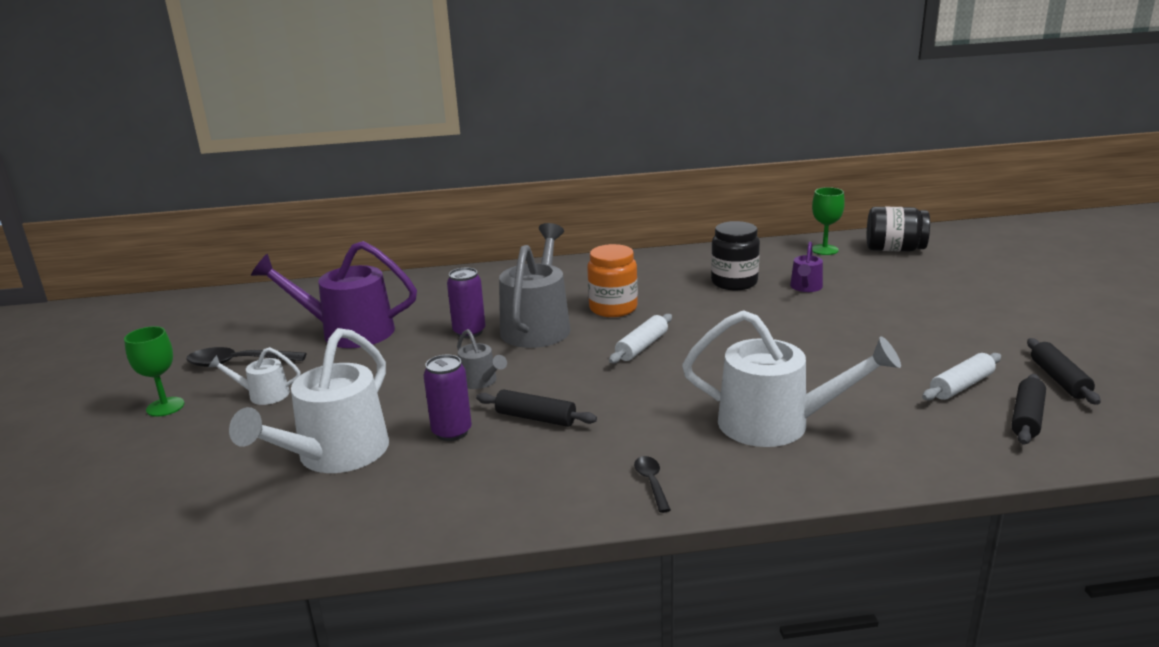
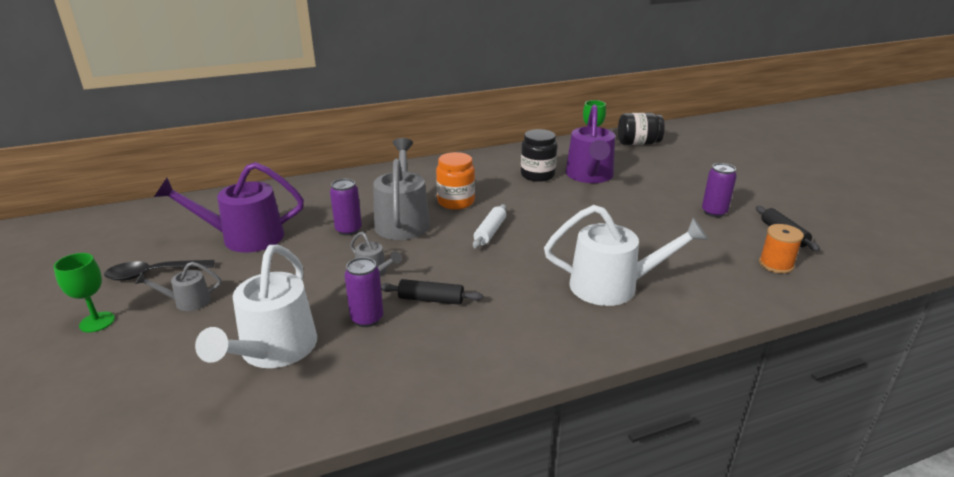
camera: 15 degrees left, 5 degrees up
white watering can [208,347,300,405] -> grey watering can [135,262,221,311]
black spoon [634,456,671,513] -> none
purple watering can [790,242,823,292] -> purple watering can [566,105,615,183], size x2.07
white rolling pin [922,353,1001,401] -> none
black rolling pin [1011,374,1046,445] -> orange spool [759,224,804,274]
none -> purple can [702,163,737,217]

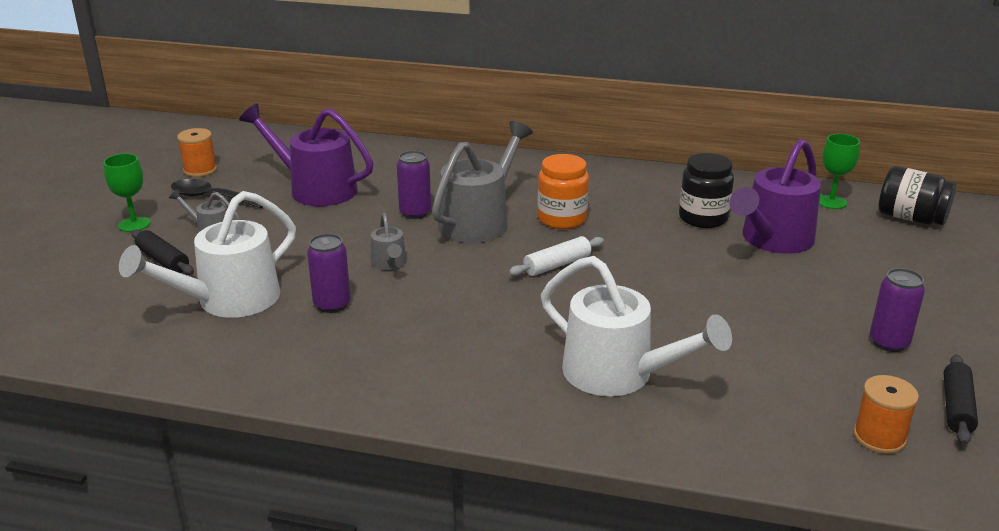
camera: 35 degrees right, 0 degrees up
black rolling pin [381,279,483,305] -> black rolling pin moved to [131,230,194,275]
none -> orange spool [177,128,217,177]

